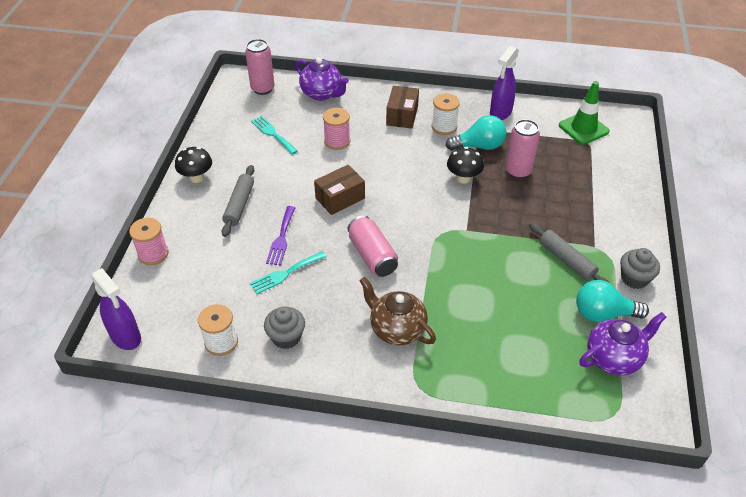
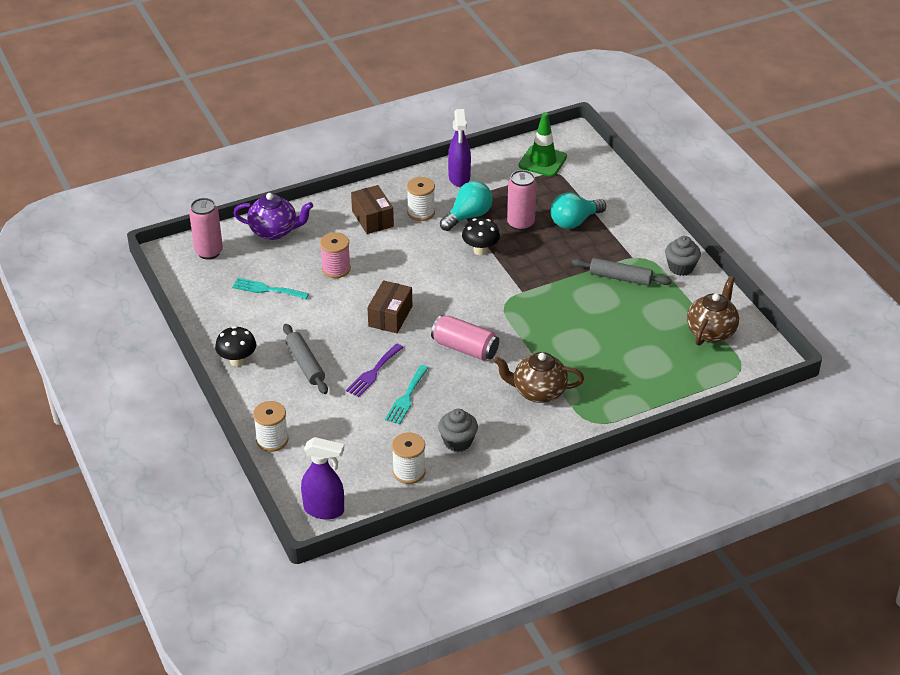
camera: 35 degrees left, 5 degrees down
pink spool [129,218,168,265] -> white spool [253,401,289,452]
purple fork [266,206,295,266] -> purple fork turned 60 degrees clockwise [346,343,404,397]
turquoise light bulb [576,280,649,322] -> turquoise light bulb moved to [550,193,606,229]
purple teapot [579,312,666,375] -> brown teapot [687,276,739,346]

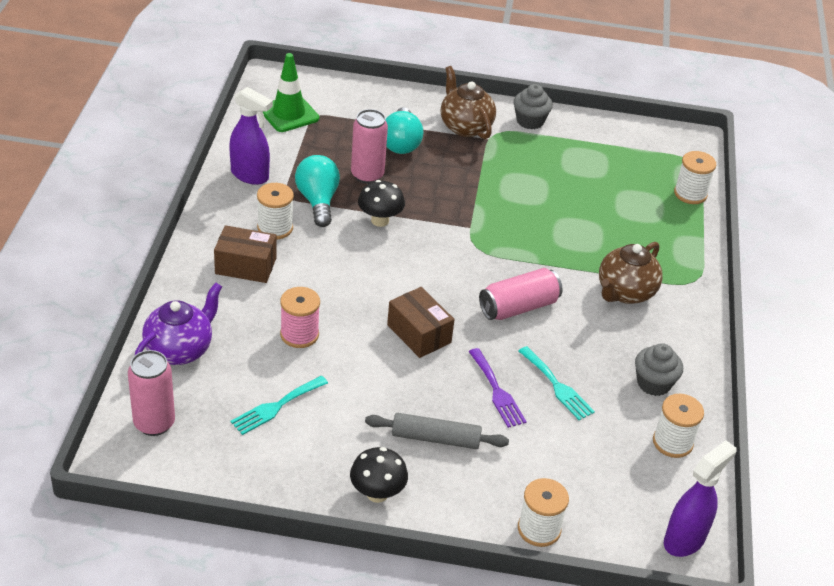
camera: 60 degrees left, 0 degrees up
grey rolling pin [572,258,672,286] -> none
brown teapot [687,276,739,346] -> brown teapot moved to [441,66,496,139]
none -> white spool [674,151,716,204]

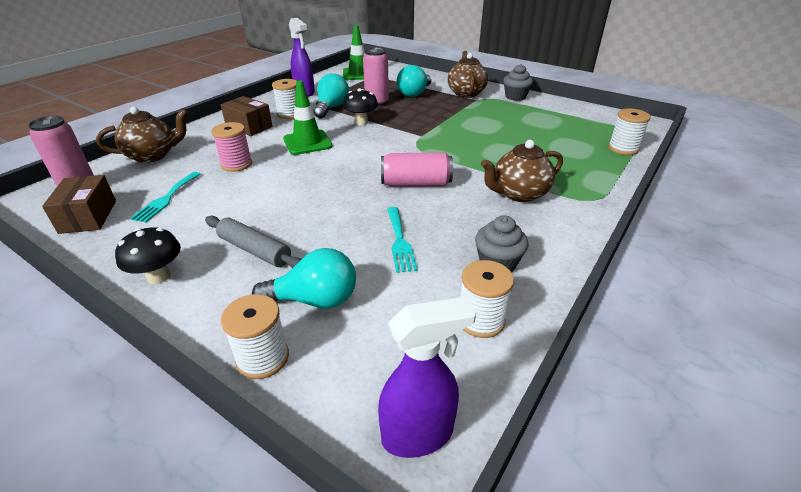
camera: 30 degrees right, 5 degrees down
purple teapot [135,283,222,365] -> brown teapot [96,106,188,163]
turquoise fork [231,376,328,435] -> turquoise fork turned 60 degrees counterclockwise [130,172,201,223]
brown box [387,287,455,358] -> brown box moved to [42,175,116,234]
purple fork [469,348,527,428] -> none
none -> turquoise light bulb [252,248,356,308]
none -> green traffic cone [283,80,333,155]

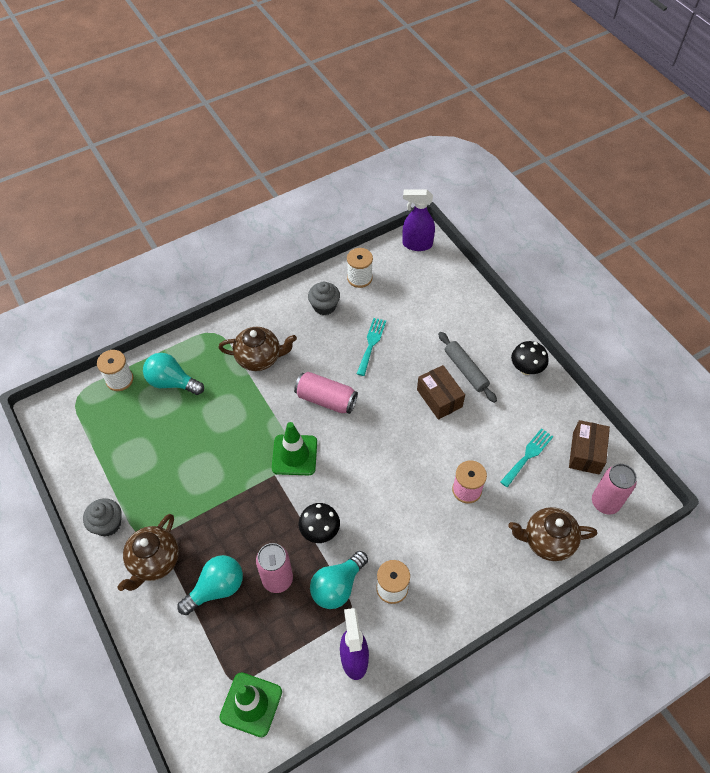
camera: 155 degrees left, 20 degrees up
brown box [221,96,273,136] -> brown box moved to [417,365,465,420]
white spool [221,294,289,379] -> none
turquoise light bulb [252,248,356,308] -> turquoise light bulb moved to [143,353,204,395]
green traffic cone [283,80,333,155] -> green traffic cone moved to [272,422,317,475]

